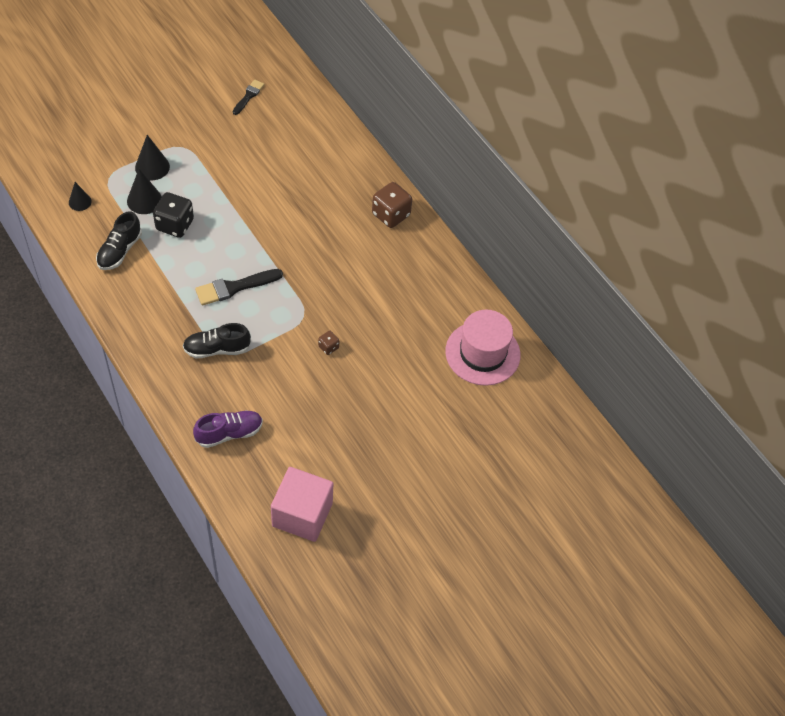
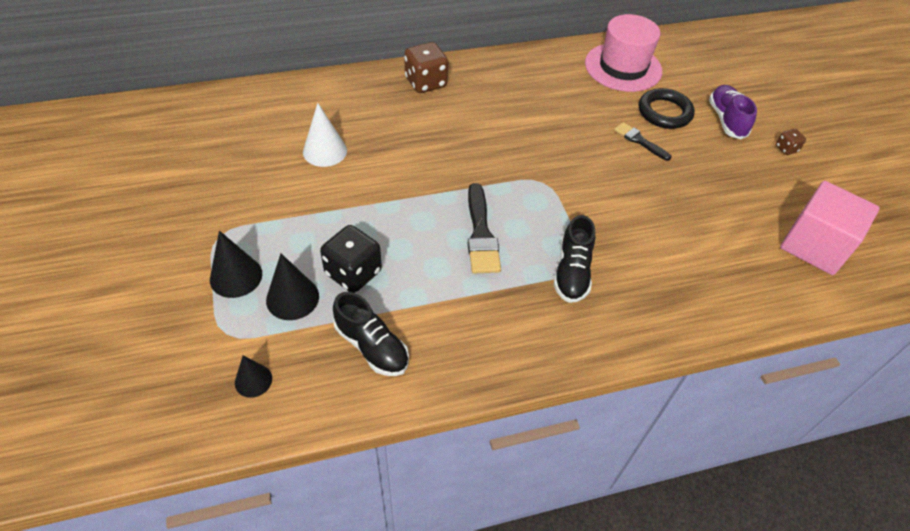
camera: 70 degrees left, 5 degrees down
purple shoe [193,410,263,448] -> purple shoe moved to [709,85,757,139]
black brush [233,80,264,115] -> black brush moved to [614,122,672,161]
brown dice [318,331,339,355] -> brown dice moved to [776,129,806,155]
none -> white cone [303,103,347,167]
none -> black ring [639,88,695,129]

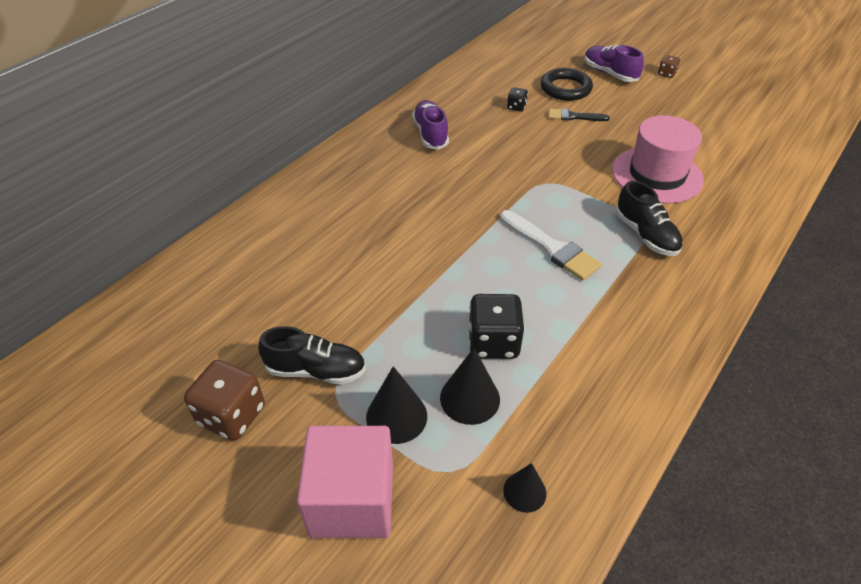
camera: 35 degrees left, 5 degrees down
white cone [303,103,347,167] -> none
black shoe [333,292,409,376] -> black shoe moved to [259,326,366,385]
brown dice [404,42,448,93] -> brown dice moved to [184,360,265,441]
black brush [468,183,501,273] -> white brush [500,210,602,281]
pink hat [585,14,662,92] -> pink hat moved to [612,115,704,203]
pink cube [780,181,880,275] -> pink cube moved to [297,426,393,538]
none -> purple shoe [412,100,449,150]
none -> black dice [507,87,528,112]

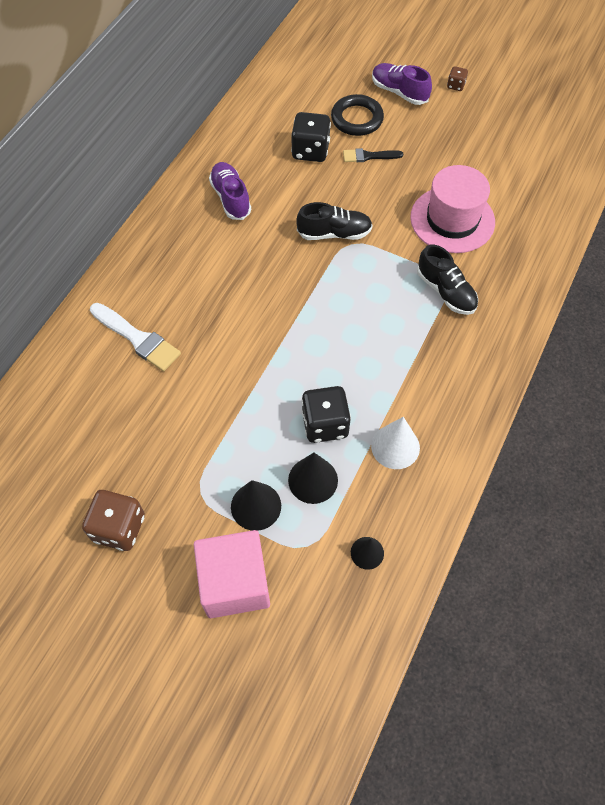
camera: 10 degrees left, 15 degrees up
black shoe [259,326,366,385] -> black shoe moved to [296,202,373,240]
white brush [500,210,602,281] -> white brush moved to [90,303,181,371]
black dice [507,87,528,112] -> black dice [291,112,331,162], size x2.00
none -> white cone [371,417,420,469]

